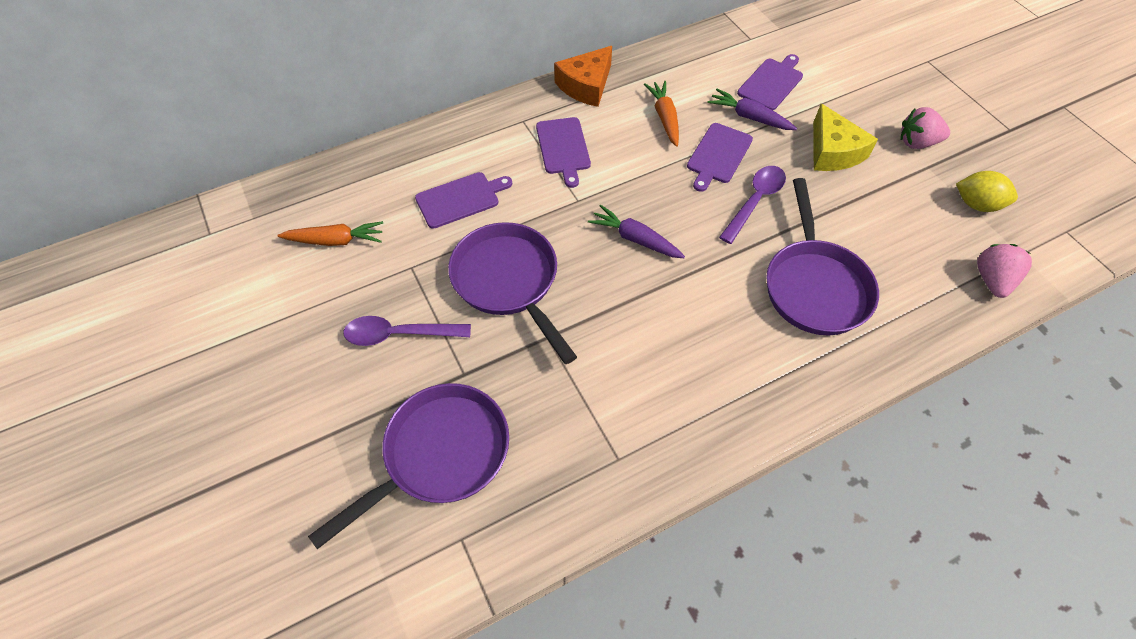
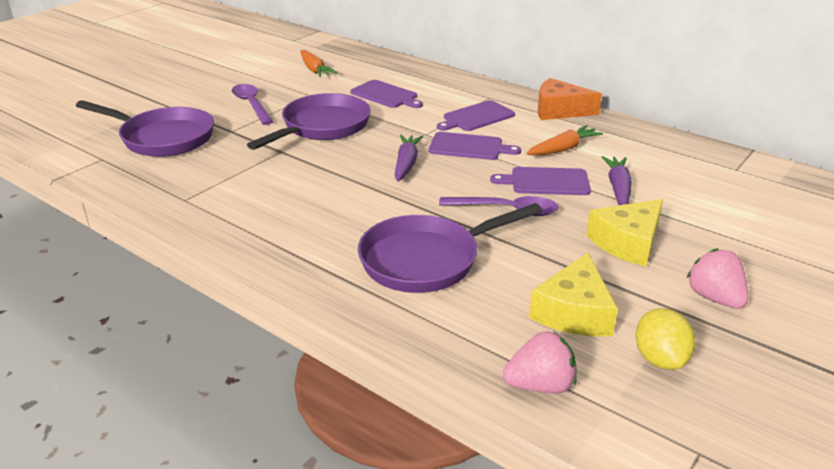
camera: 65 degrees right, 25 degrees down
purple cutting board [737,54,803,110] -> purple cutting board moved to [429,132,521,160]
none -> yellow cheese [529,253,618,336]

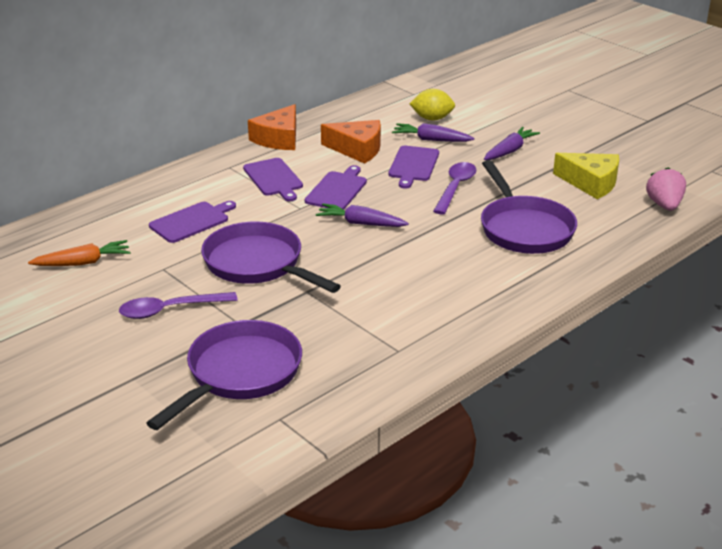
camera: 80 degrees left, 0 degrees up
orange carrot [526,125,603,155] -> orange cheese [321,120,381,164]
yellow cheese [586,199,663,267] -> purple carrot [484,127,540,160]
yellow lemon [636,308,696,370] -> yellow lemon moved to [409,89,455,120]
pink strawberry [687,248,749,309] -> none

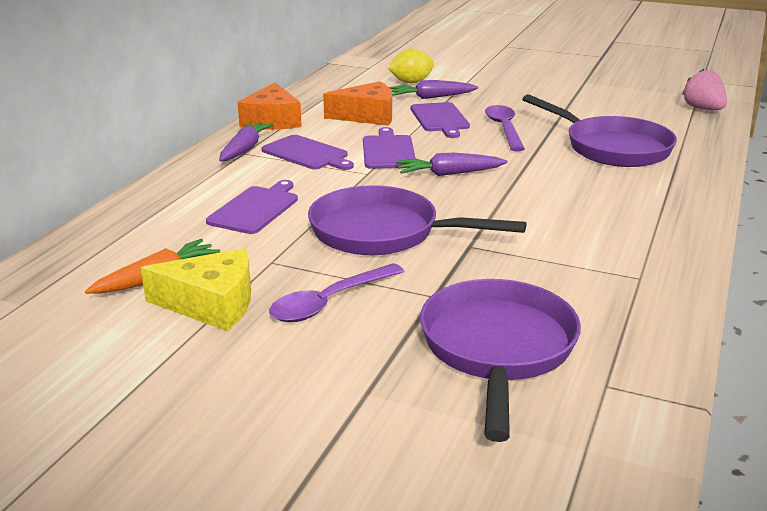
camera: 25 degrees left, 5 degrees down
purple carrot [484,127,540,160] -> purple carrot moved to [219,122,273,161]
yellow cheese [553,153,619,199] -> yellow cheese moved to [141,248,251,331]

